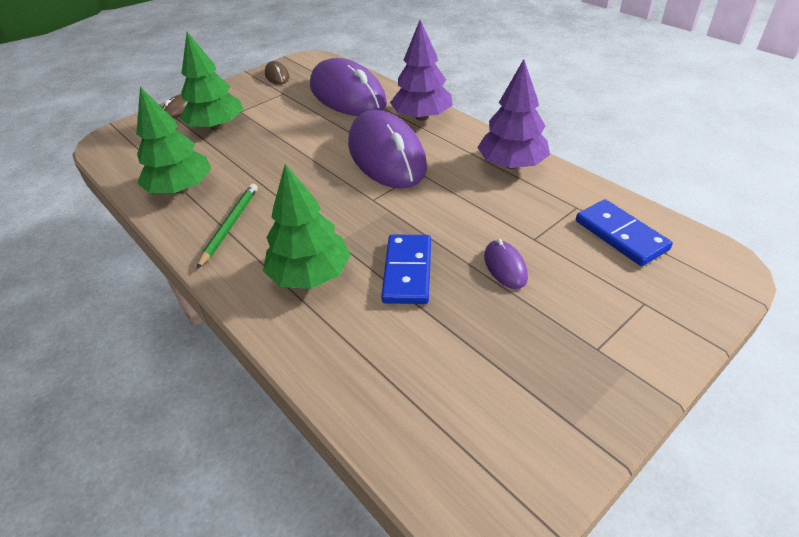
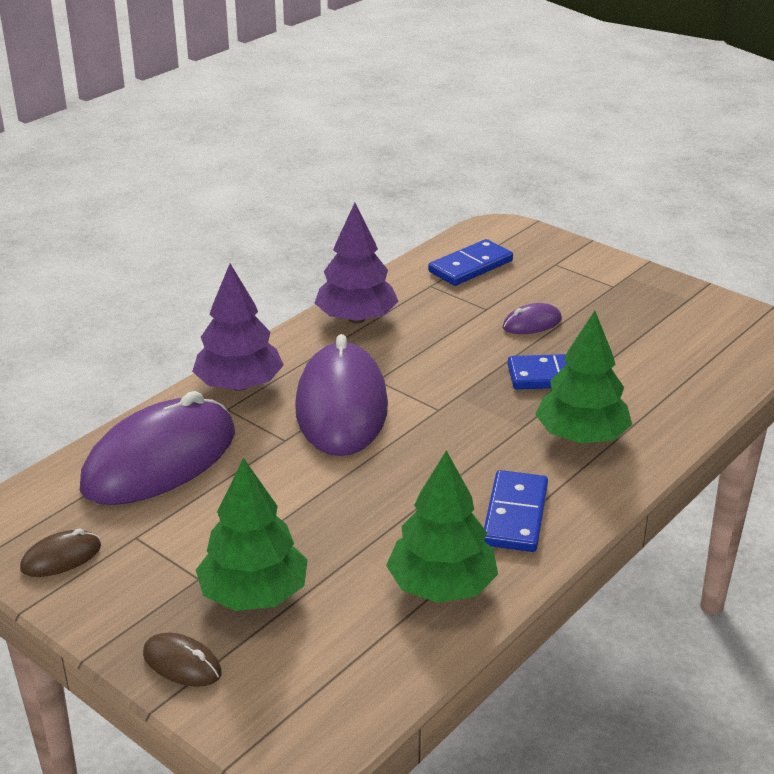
camera: 100 degrees left, 10 degrees down
green pencil [197,184,258,269] -> blue domino [484,470,548,552]
purple mouse [348,110,427,189] -> purple mouse turned 60 degrees counterclockwise [295,334,388,456]

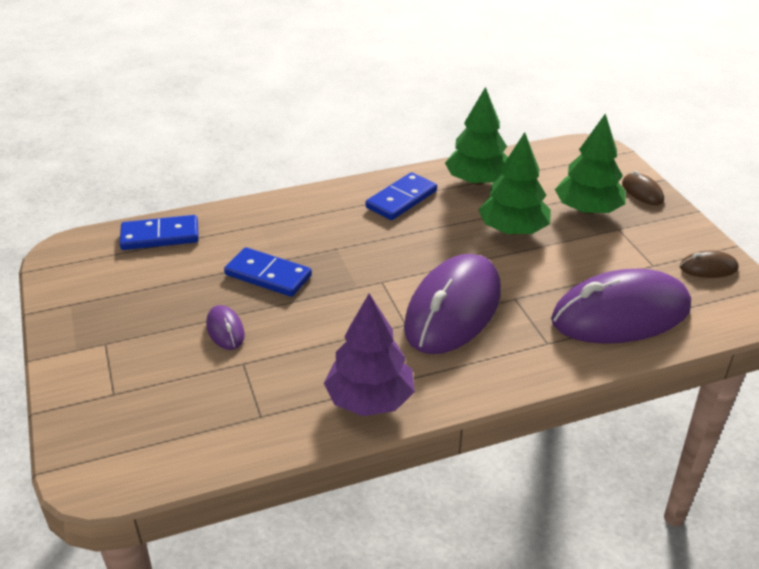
camera: 150 degrees left, 5 degrees up
purple tree [192,263,284,391] -> none
blue domino [428,239,513,286] -> blue domino moved to [120,215,199,250]
purple mouse [503,303,562,334] -> purple mouse turned 60 degrees clockwise [206,305,245,350]
green tree [535,311,632,444] -> green tree moved to [478,132,551,235]

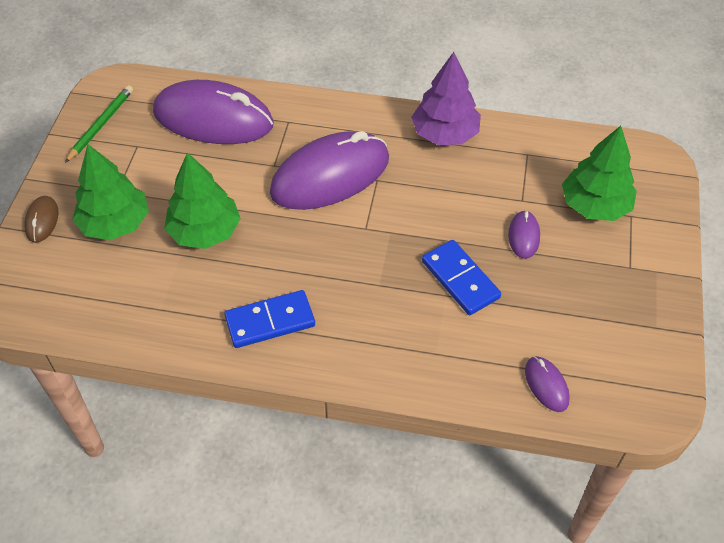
camera: 150 degrees left, 15 degrees up
blue domino [120,215,199,250] -> purple mouse [525,356,570,412]
green tree [445,87,508,185] -> green tree moved to [562,126,637,221]
brown mouse [680,251,739,278] -> green pencil [65,85,133,163]

